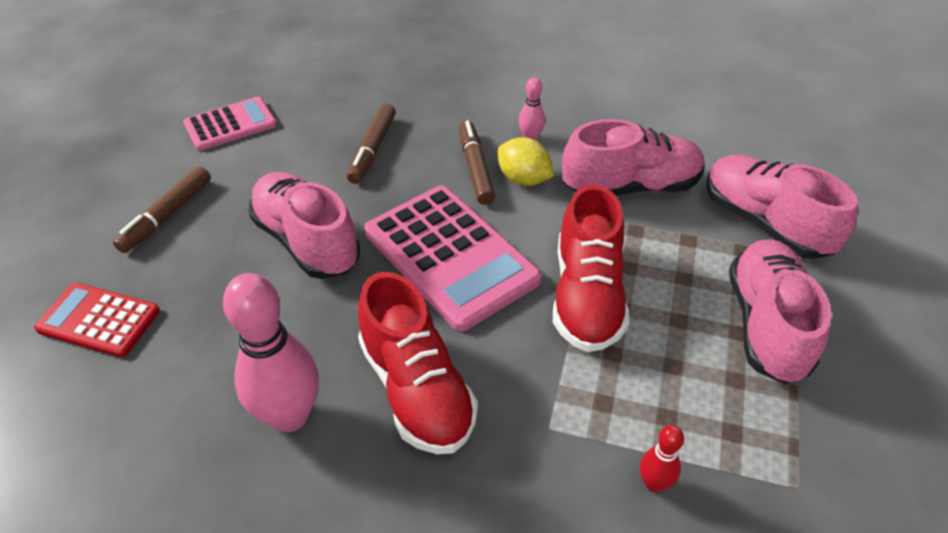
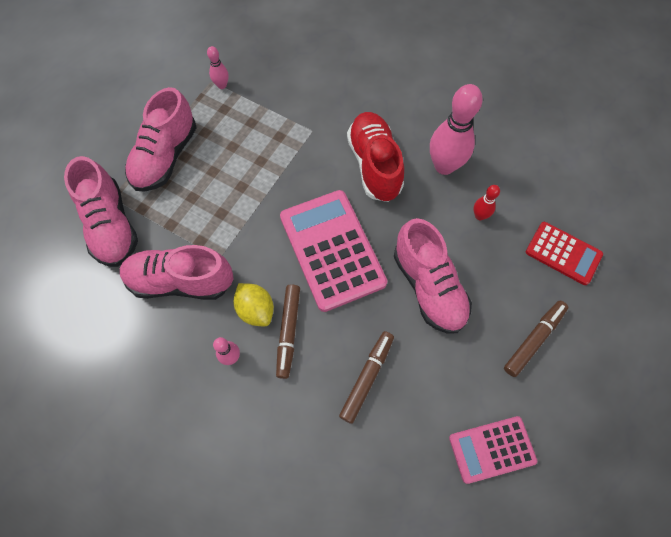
camera: 165 degrees left, 20 degrees up
red shoe [553,184,629,352] -> none
red bowling pin [640,425,684,492] -> red bowling pin moved to [473,185,500,220]
none -> pink bowling pin [207,46,229,89]

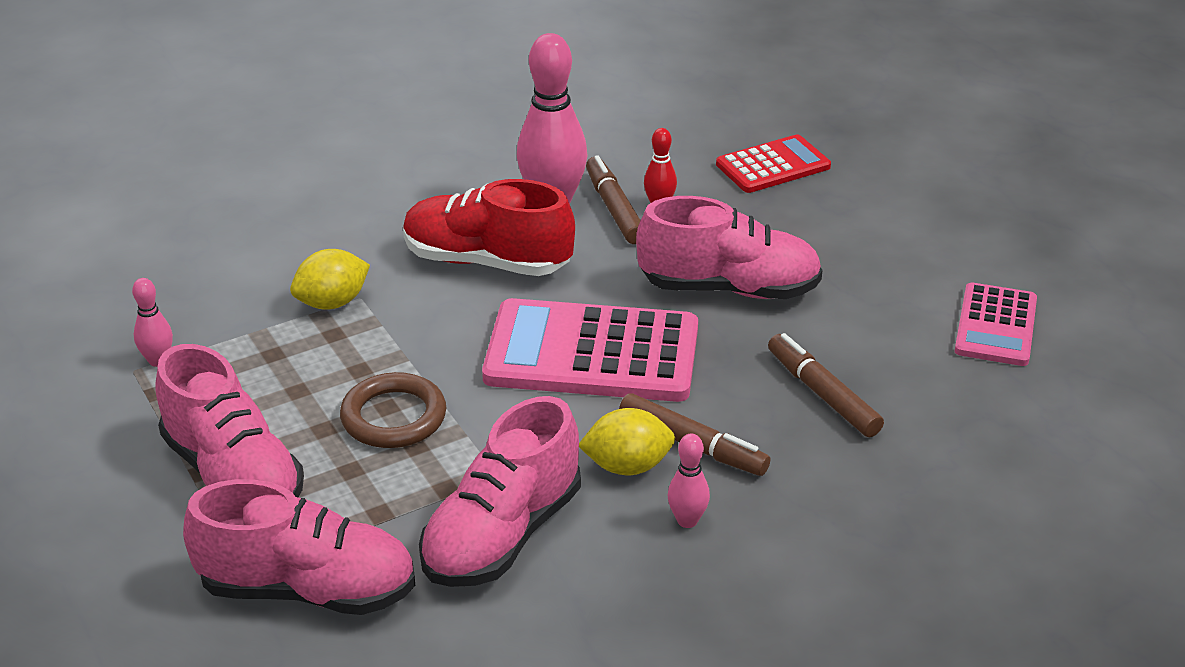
camera: 60 degrees left, 30 degrees down
brown marker [504,301,568,377] -> brown marker moved to [586,155,641,244]
none -> yellow lemon [290,249,370,310]
none -> brown ring [340,372,446,448]

